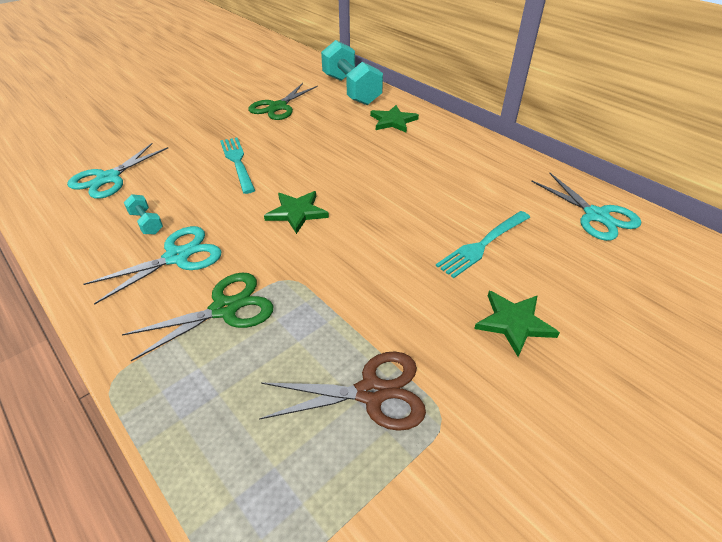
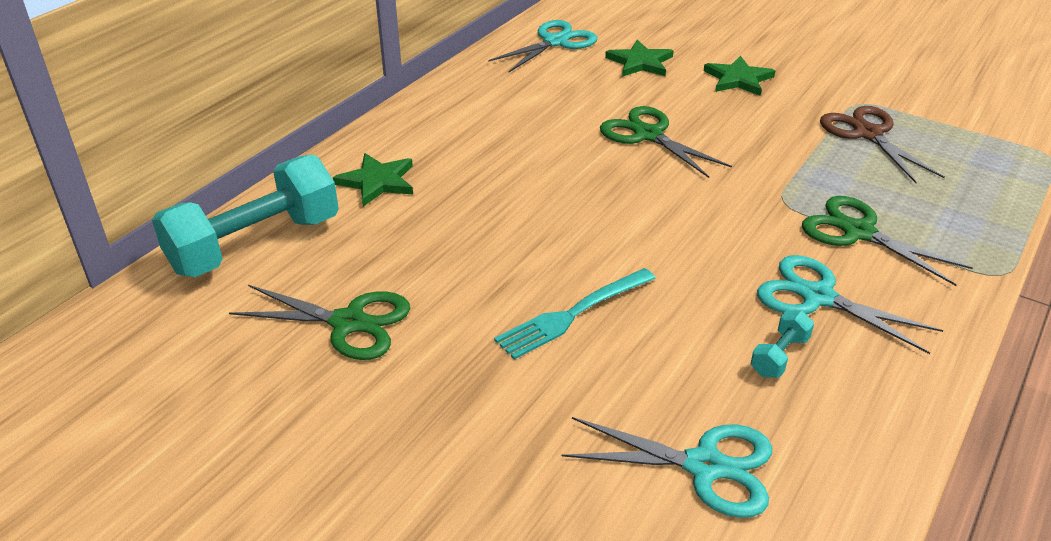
camera: 105 degrees left, 5 degrees down
green star [264,191,329,234] -> green star moved to [605,40,674,77]
turquoise fork [436,211,530,278] -> none
none -> green scissors [600,106,732,178]

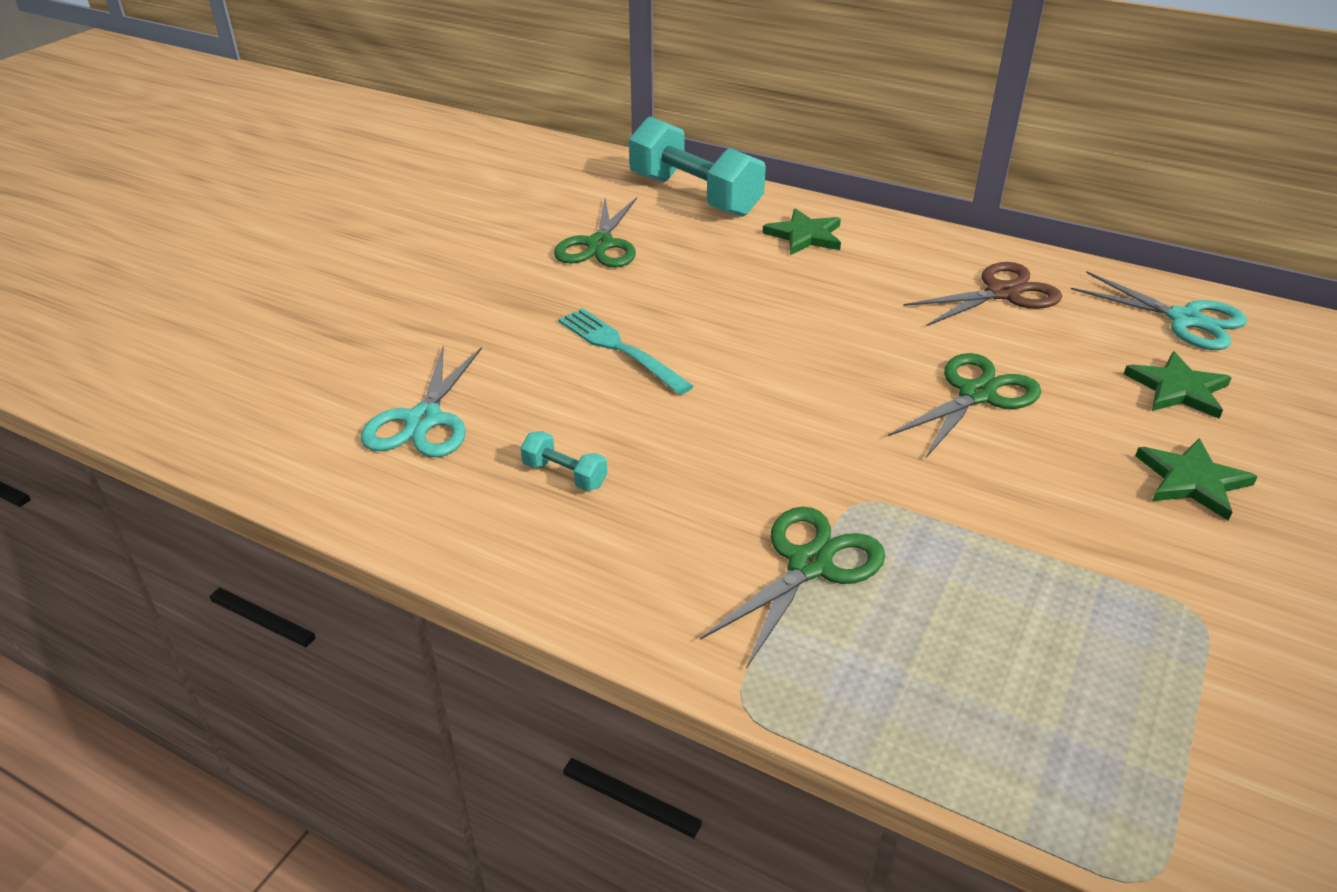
camera: 85 degrees right, 0 degrees up
turquoise scissors [757,255,943,354] -> none
brown scissors [820,106,945,183] -> brown scissors moved to [903,262,1062,326]

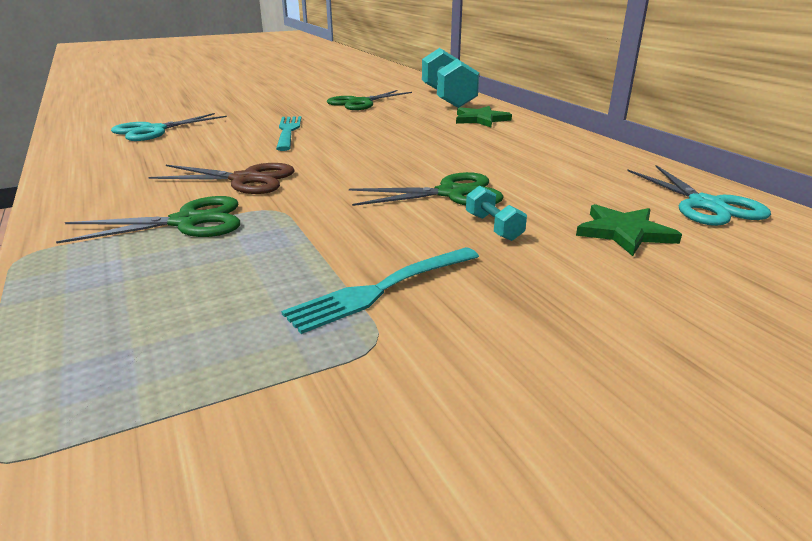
camera: 35 degrees right, 10 degrees down
turquoise dumbbell [520,431,608,491] -> turquoise dumbbell moved to [466,185,527,241]
brown scissors [903,262,1062,326] -> brown scissors moved to [149,163,295,194]
green star [1135,439,1258,521] -> none
none -> turquoise fork [281,247,479,334]

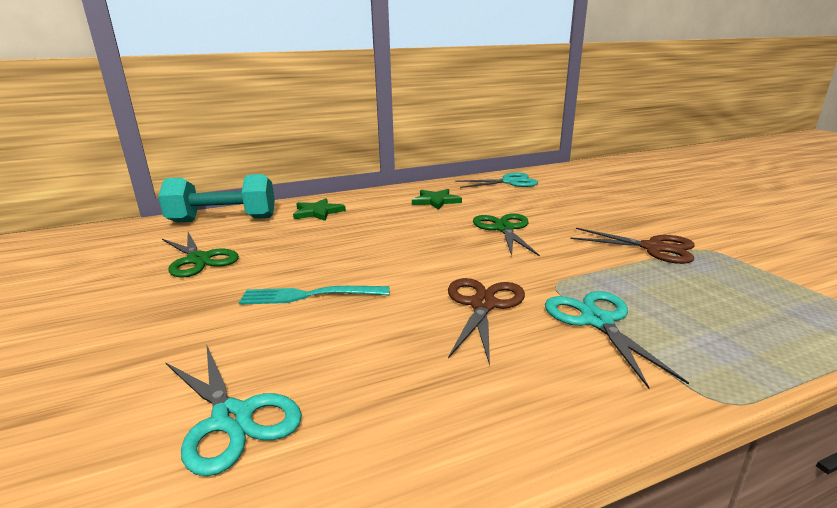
camera: 85 degrees left, 5 degrees down
green scissors [56,196,240,244] -> turquoise scissors [545,291,689,389]
turquoise fork [281,247,479,334] -> brown scissors [570,228,695,264]
turquoise dumbbell [466,185,527,241] -> none
green star [576,204,682,256] -> green star moved to [412,189,462,210]

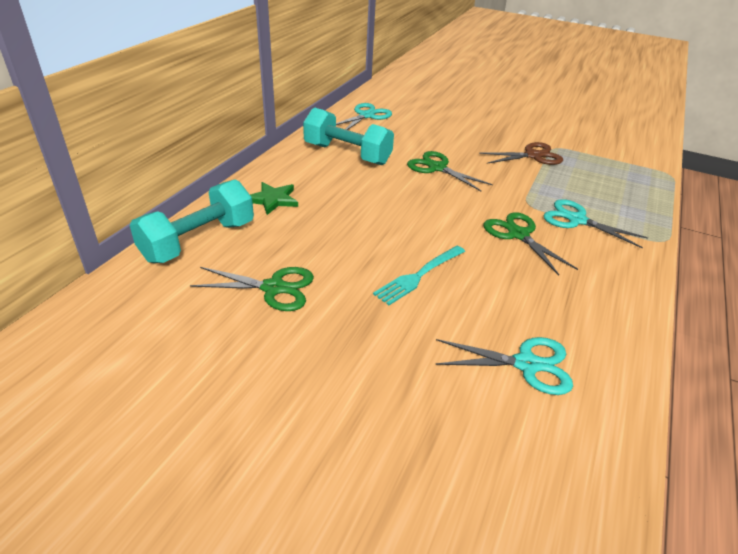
camera: 45 degrees left, 15 degrees up
green star [412,189,462,210] -> turquoise dumbbell [303,107,394,165]
brown scissors [448,278,525,365] -> green scissors [484,212,578,275]

